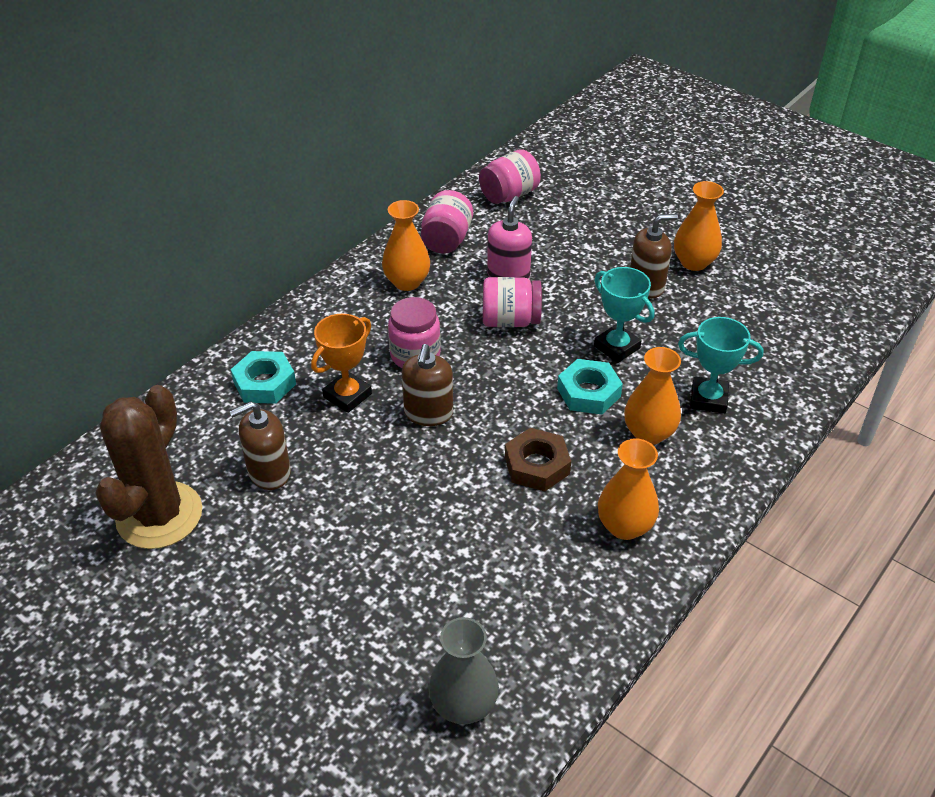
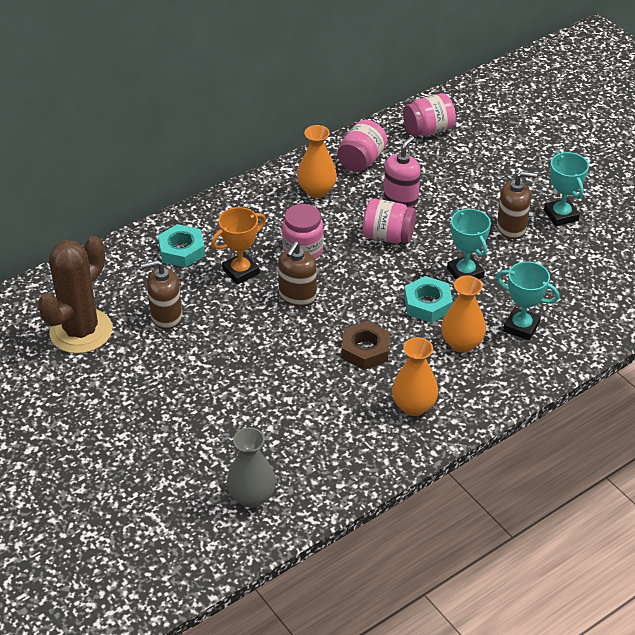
camera: 15 degrees right, 0 degrees up
orange vase [674,181,724,271] -> turquoise trophy [544,152,589,226]

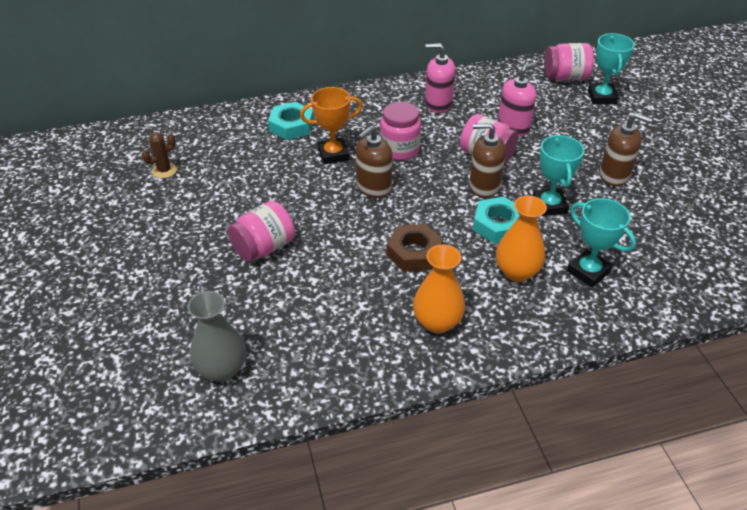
camera: 20 degrees right, 0 degrees up
brown cactus [38,236,112,354] -> brown cactus [142,132,177,178], size x0.41
brown soap dispenser [141,260,182,329] -> brown soap dispenser moved to [469,123,506,198]
orange vase [297,125,337,198] -> pink soap dispenser [425,43,455,113]
pink jar [337,120,387,172] -> pink jar moved to [228,201,295,262]
turquoise trophy [544,152,589,226] -> turquoise trophy moved to [588,33,635,104]

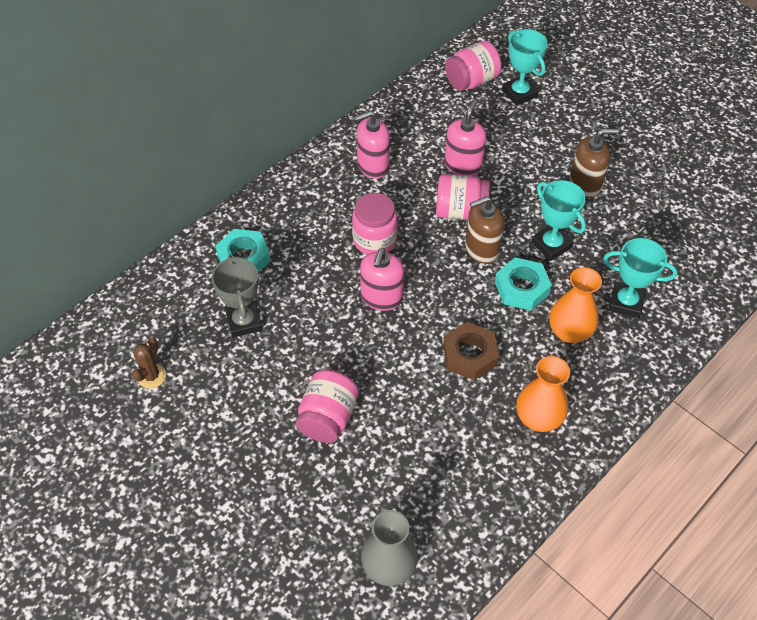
camera: 30 degrees left, 10 degrees up
orange trophy [300,87,362,164] -> none
brown soap dispenser [356,126,393,198] -> pink soap dispenser [360,248,404,311]
none -> grey trophy [212,255,263,338]

